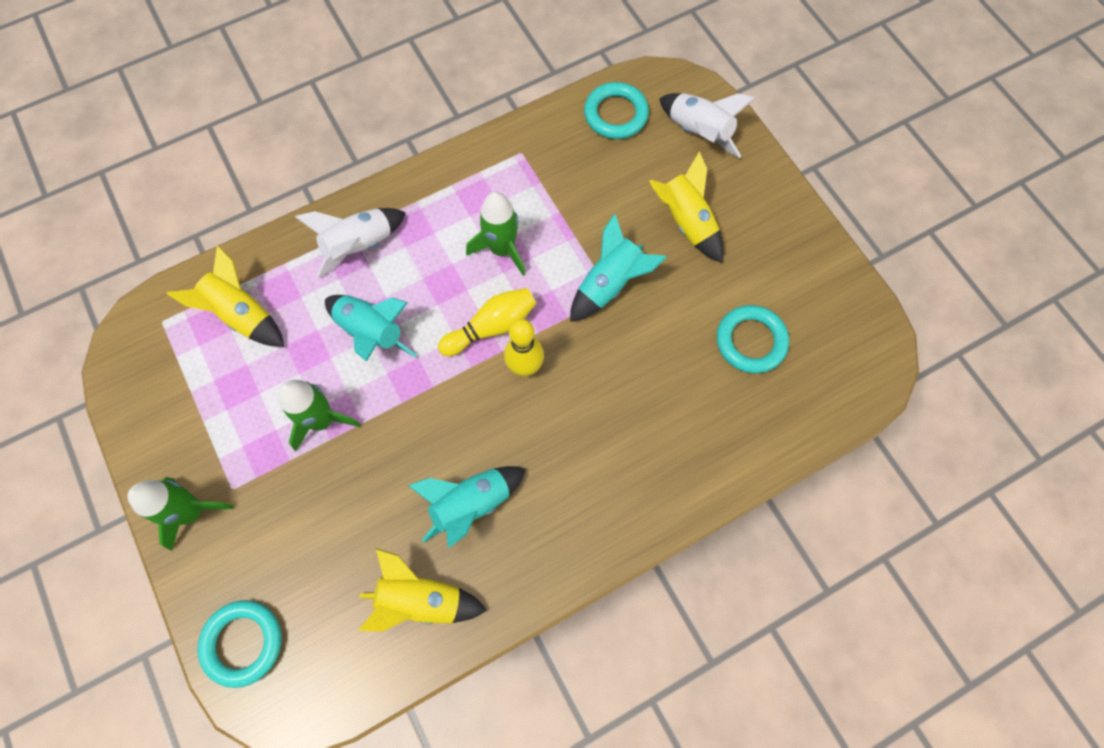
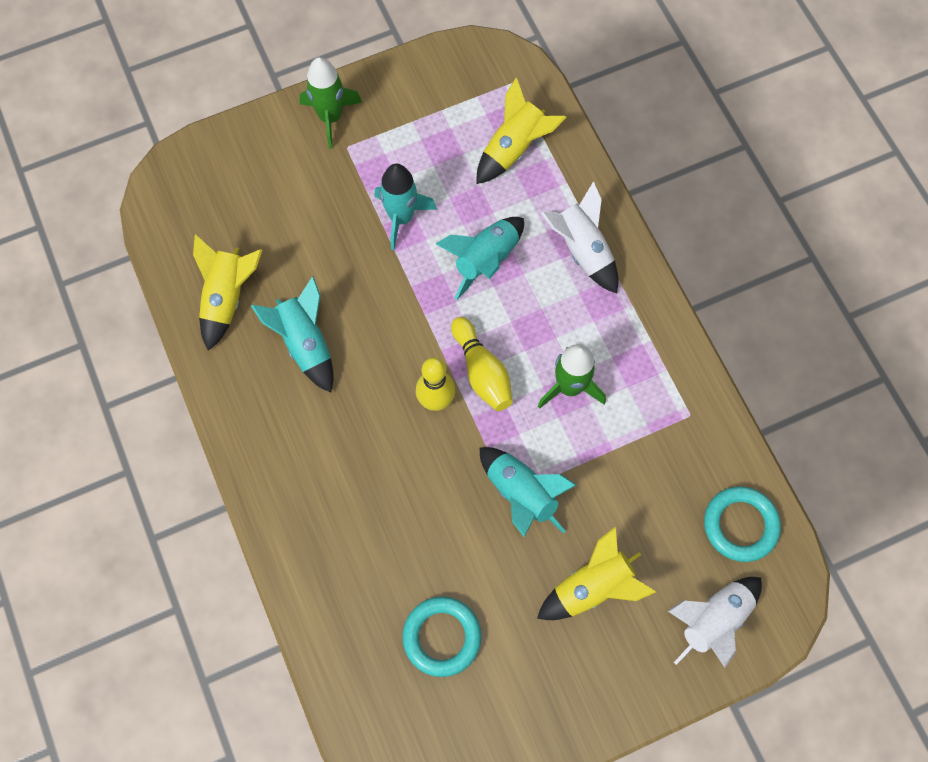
camera: 95 degrees right, 0 degrees up
turquoise ring [197,600,282,688] -> none
green rocket [278,380,361,451] -> turquoise rocket [374,164,437,250]

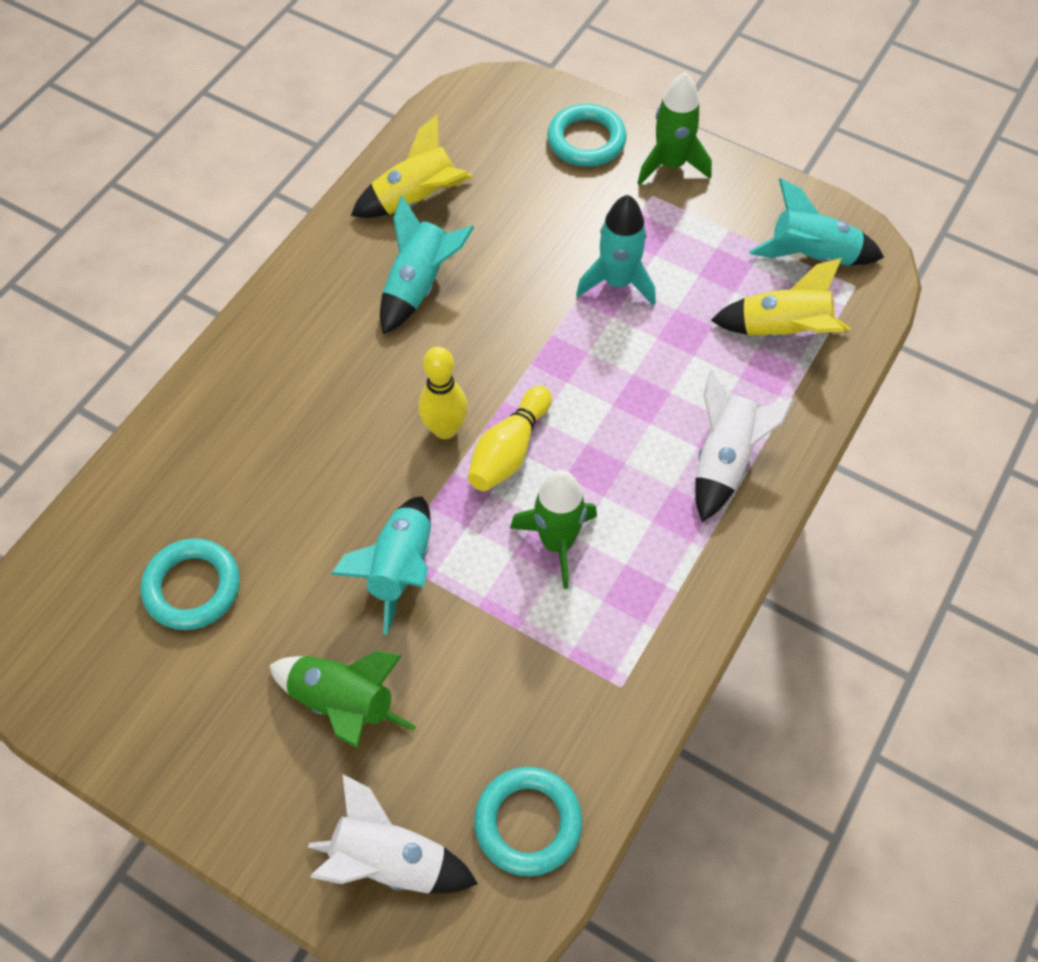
camera: 55 degrees right, 10 degrees down
turquoise rocket [436,217,524,300] -> turquoise rocket moved to [749,178,884,266]
yellow rocket [537,527,656,620] -> green rocket [269,651,416,748]
none -> turquoise ring [547,104,627,167]

